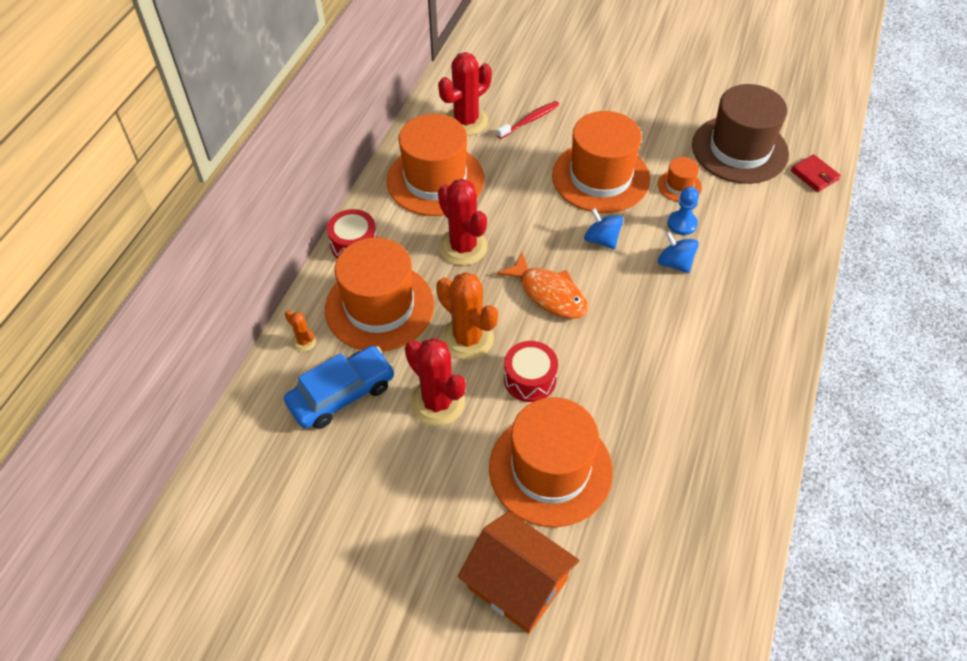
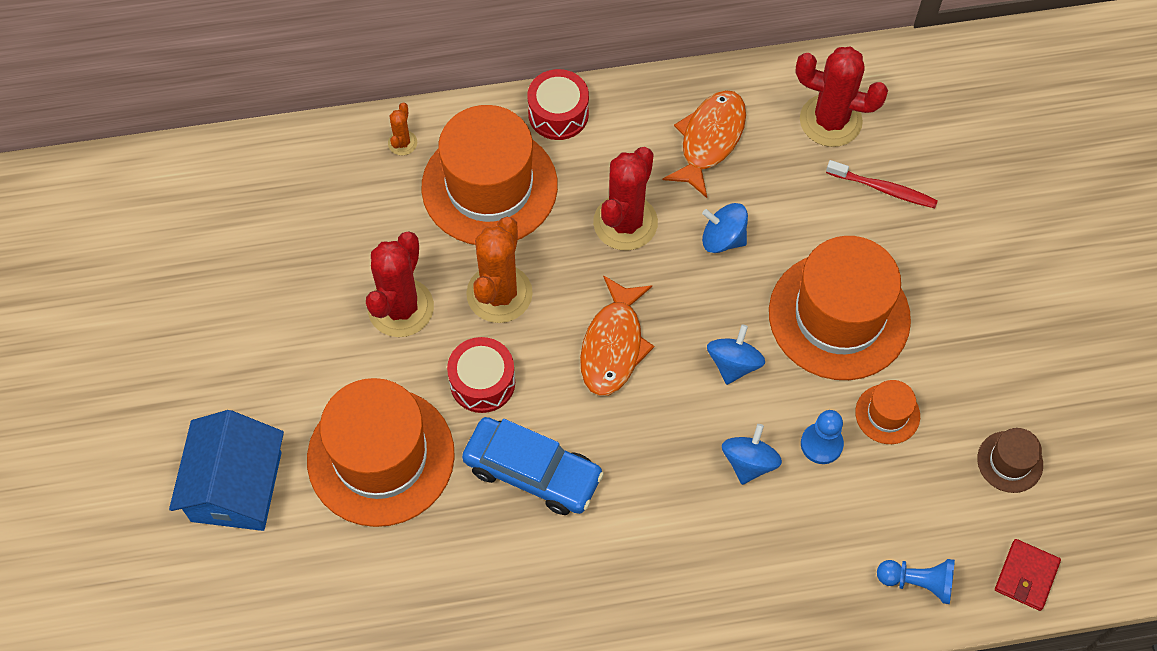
camera: 60 degrees right, 10 degrees up
blue car [284,346,395,429] -> blue car moved to [462,417,604,515]
orange hat [386,114,484,216] -> orange fish [663,90,746,198]
orange house [458,511,579,633] -> blue house [169,410,284,531]
brown hat [692,84,789,184] -> brown hat [977,428,1043,493], size x0.44
none -> blue spinning top [702,203,748,253]
none -> blue pawn [877,559,955,604]

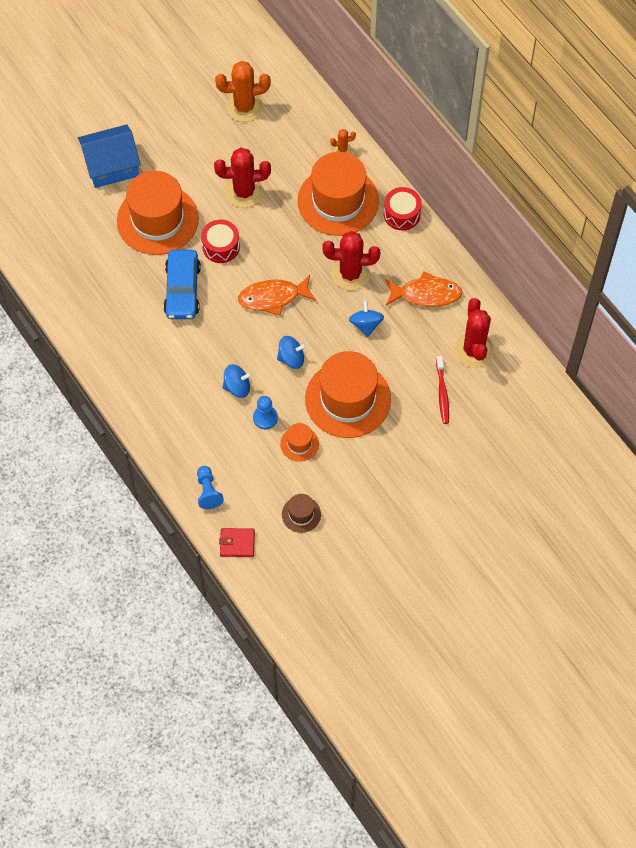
camera: 65 degrees right, 0 degrees up
orange cactus [466,217,533,323] -> orange cactus moved to [215,61,271,122]

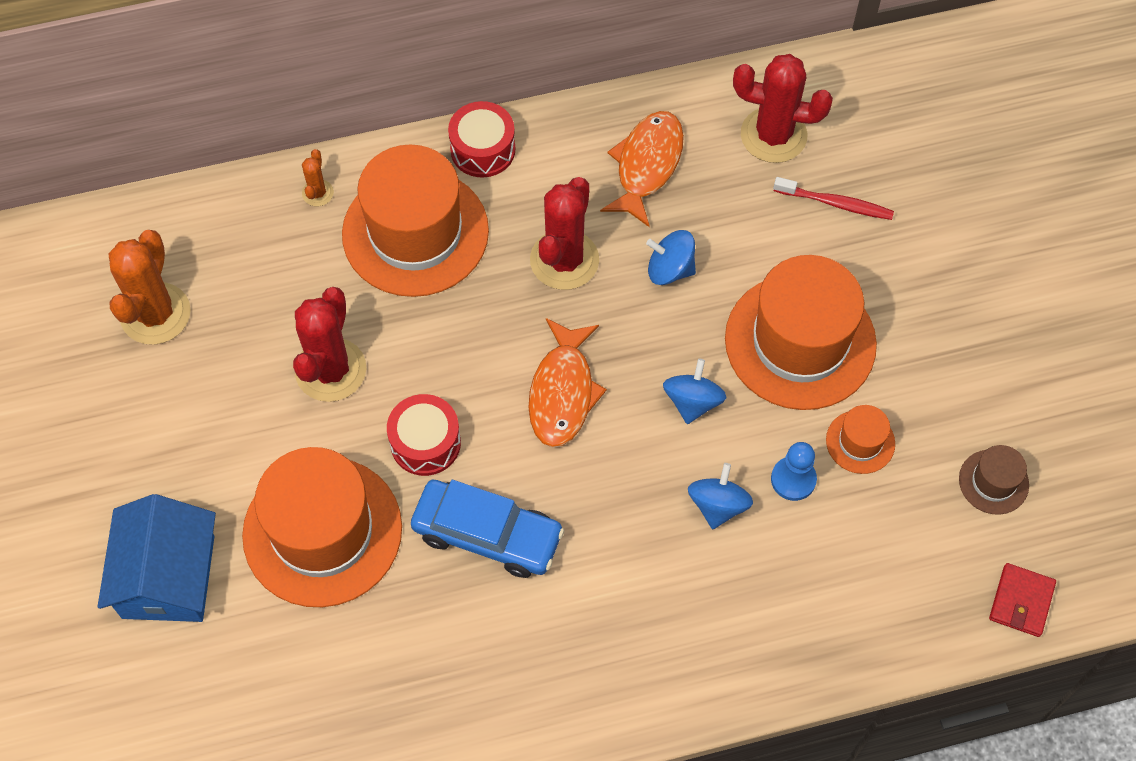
camera: 70 degrees left, 0 degrees up
blue pawn [197,466,224,509] -> none

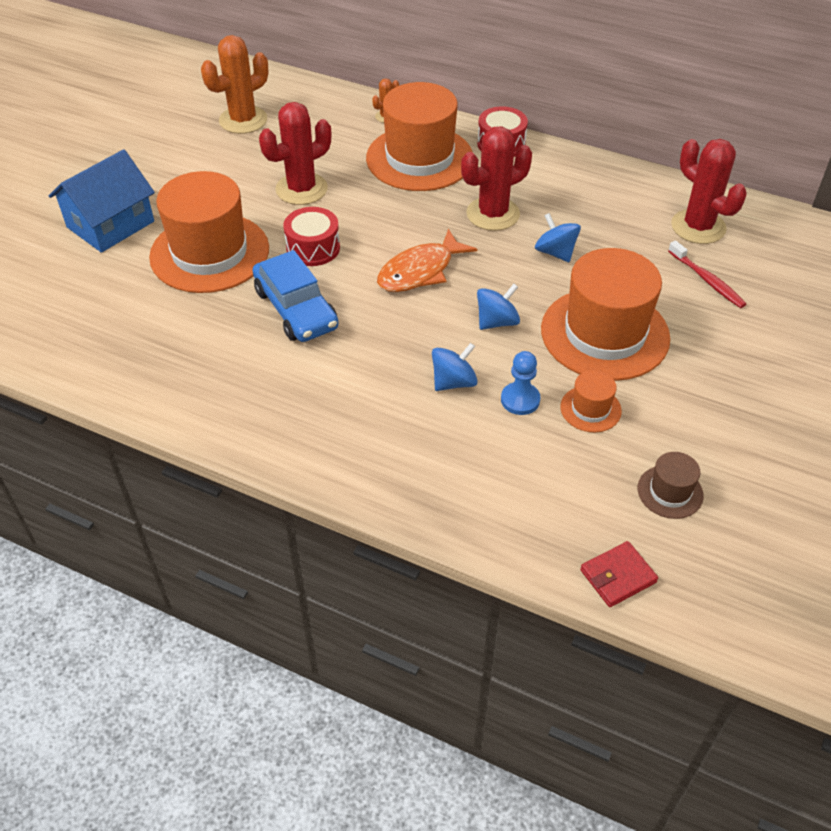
camera: 40 degrees right, 15 degrees down
orange fish [600,111,684,227] -> none

